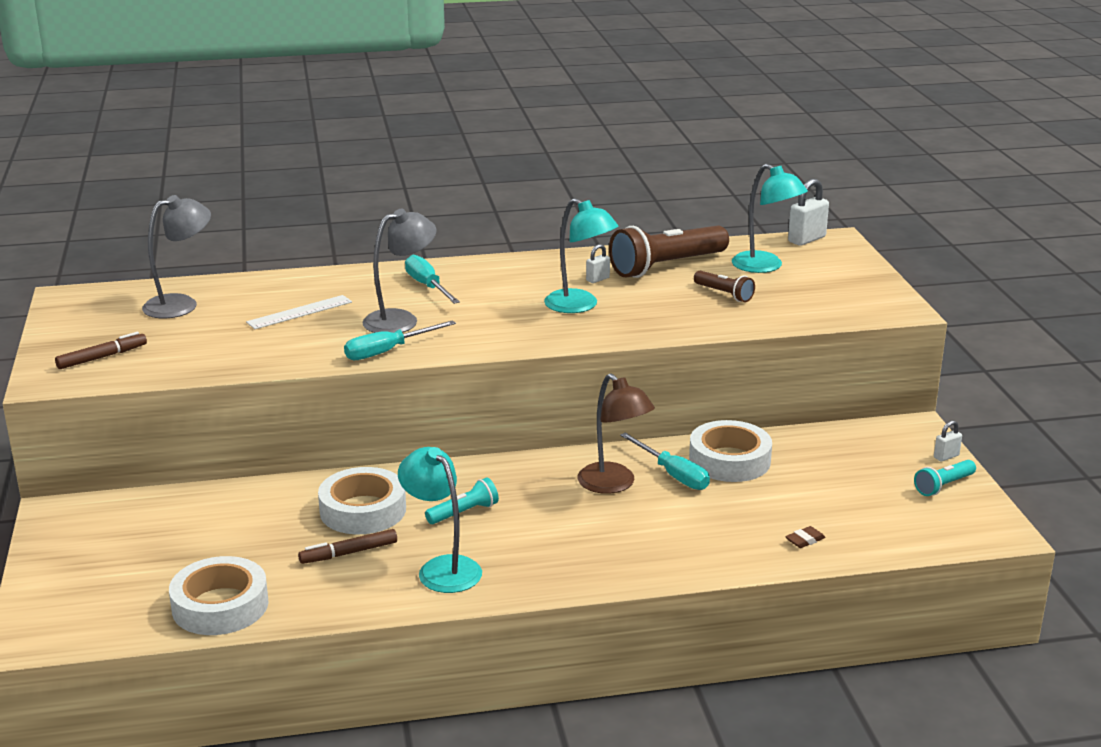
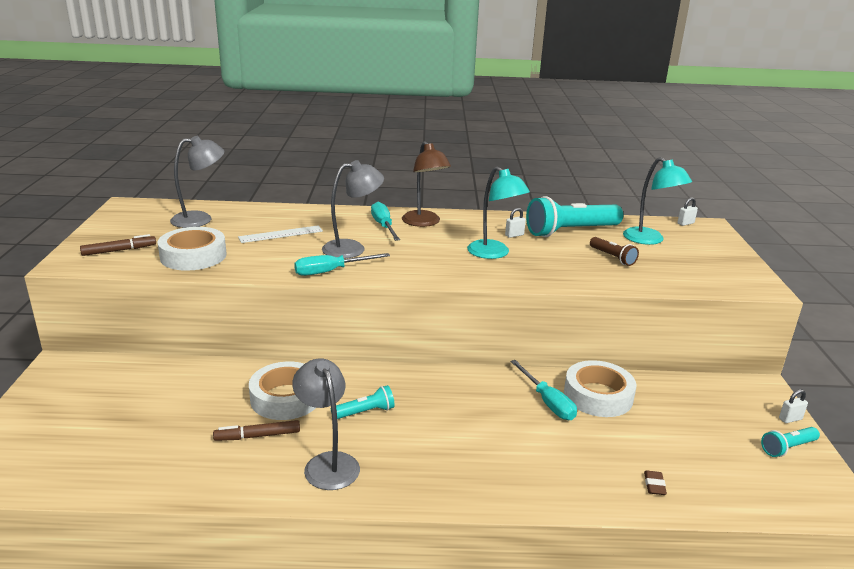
camera: 10 degrees right, 0 degrees up
white tape [169,556,269,635] -> white tape moved to [157,227,226,271]
turquoise lamp [398,447,482,593] -> grey lamp [292,358,360,490]
brown lamp [577,373,655,494] -> brown lamp moved to [402,141,451,227]
brown flashlight [609,225,729,278] -> turquoise flashlight [526,196,623,237]
brown eraser [785,526,826,548] -> brown eraser turned 60 degrees counterclockwise [644,471,667,495]
white padlock [788,179,829,246] -> white padlock [677,197,698,226], size x0.56

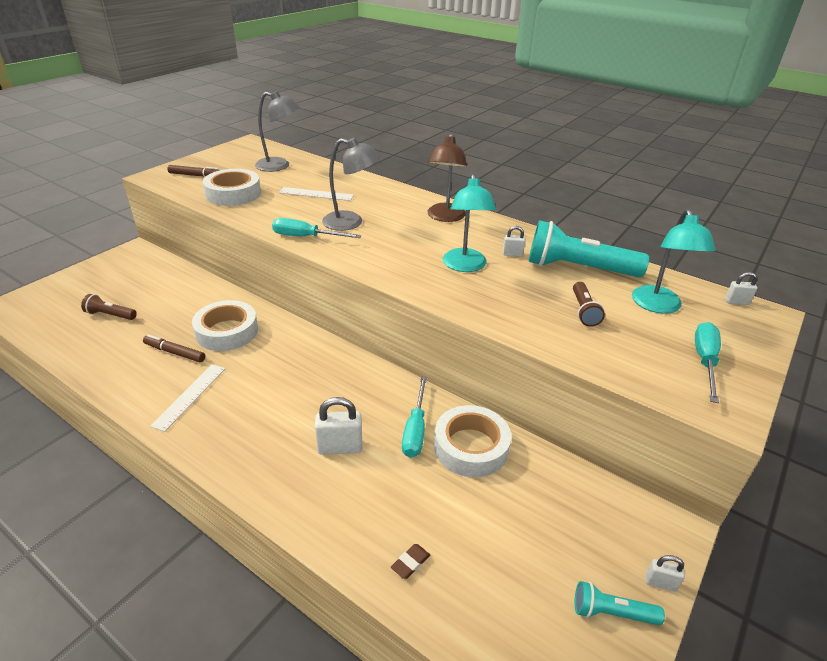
camera: 35 degrees right, 10 degrees up
grey lamp [292,358,360,490] -> white ruler [150,364,225,432]
turquoise flashlight [331,385,395,419] -> none
turquoise screwdriver [371,202,400,241] -> turquoise screwdriver moved to [695,322,721,403]
none -> brown flashlight [81,294,137,320]
none -> white padlock [315,397,362,455]

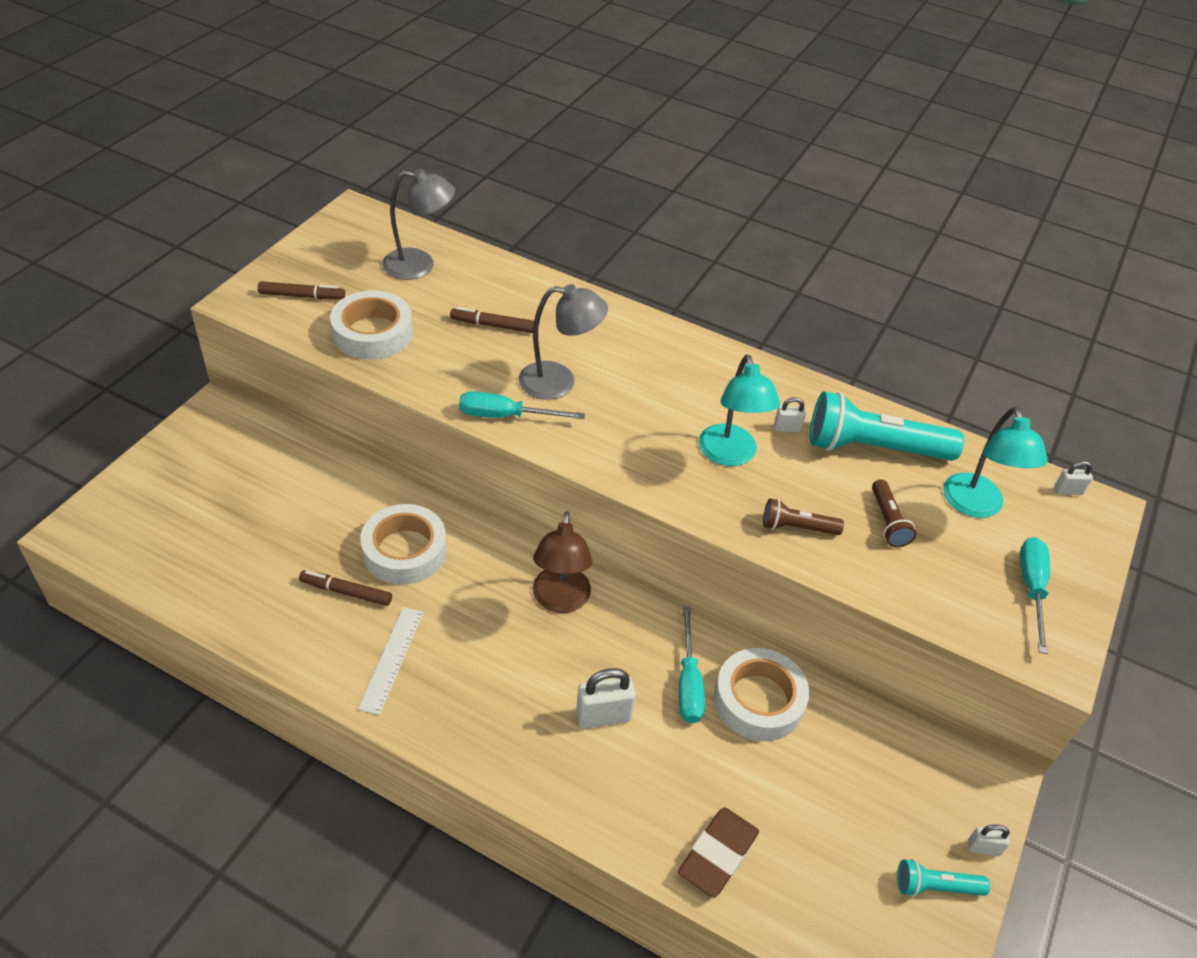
camera: 10 degrees left, 10 degrees up
brown flashlight [81,294,137,320] -> brown flashlight moved to [763,498,844,535]
white ruler [279,187,354,201] -> brown marker [450,307,534,333]
brown eraser [391,544,430,579] -> brown eraser [678,807,759,898], size x2.10
brown lamp [427,133,467,222] -> brown lamp moved to [533,511,592,613]

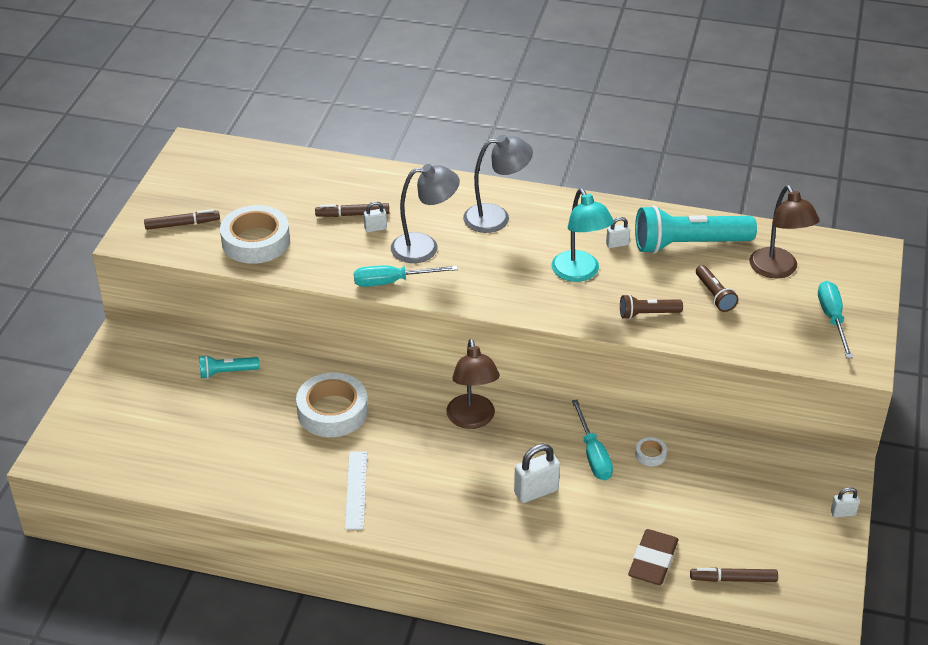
camera: 10 degrees left, 5 degrees down
brown marker [299,570,392,606] -> brown marker moved to [690,568,778,582]
grey lamp [382,169,455,280] -> grey lamp moved to [463,135,533,233]
white tape [714,648,809,741] -> white tape [635,437,667,466], size x0.43
turquoise flashlight [897,859,990,897] -> turquoise flashlight moved to [199,355,259,379]
turquoise lamp [943,407,1048,518] -> brown lamp [749,185,820,278]
white padlock [1054,461,1093,495] -> white padlock moved to [364,201,387,232]

